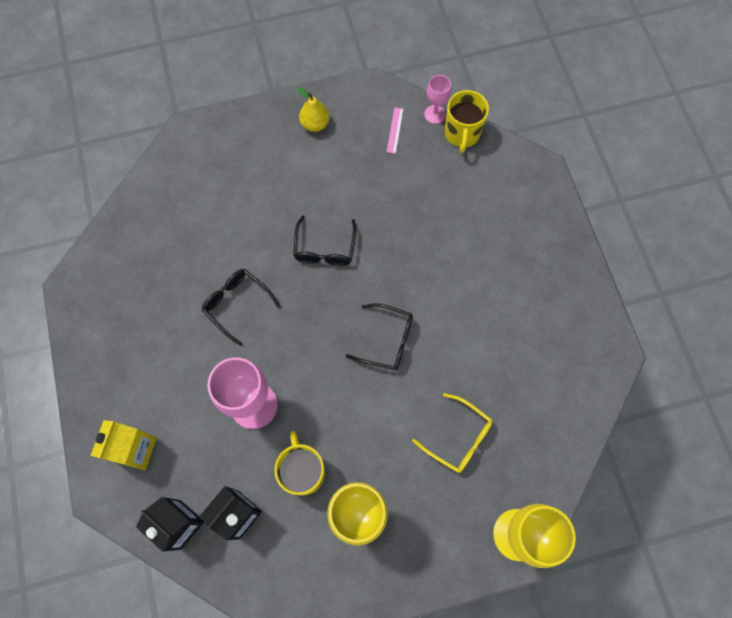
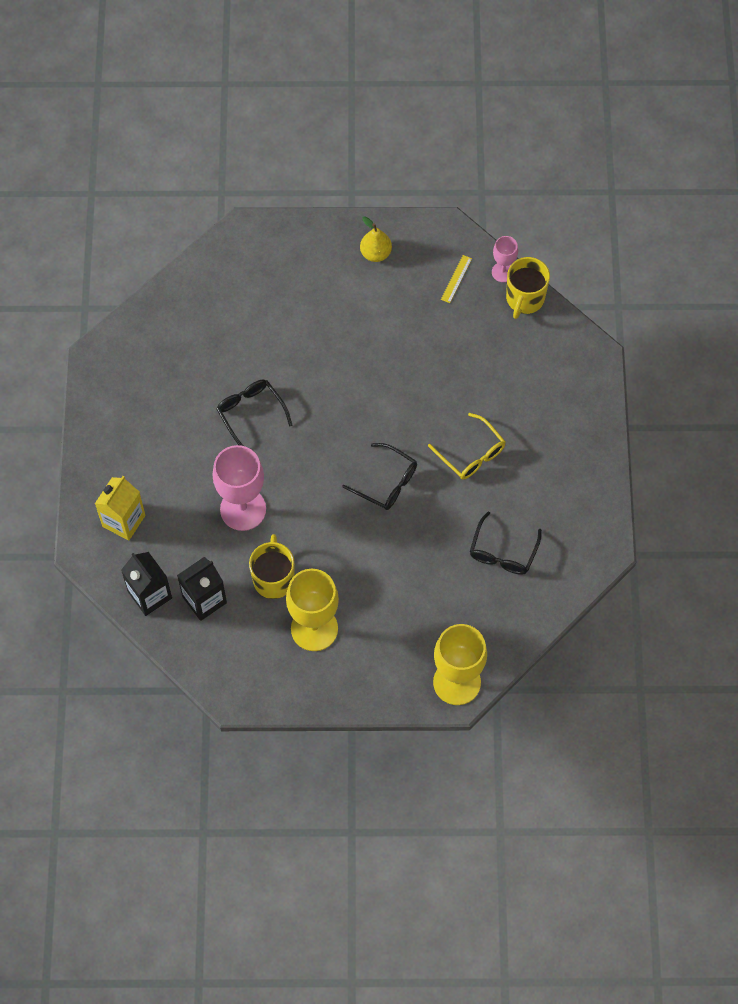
camera: 15 degrees right, 5 degrees down
black glasses [293,215,356,266] -> black glasses moved to [470,511,542,575]
pink ruler [387,107,403,154] -> yellow ruler [441,255,472,303]
yellow glasses [412,393,493,473] -> yellow glasses moved to [428,413,506,480]

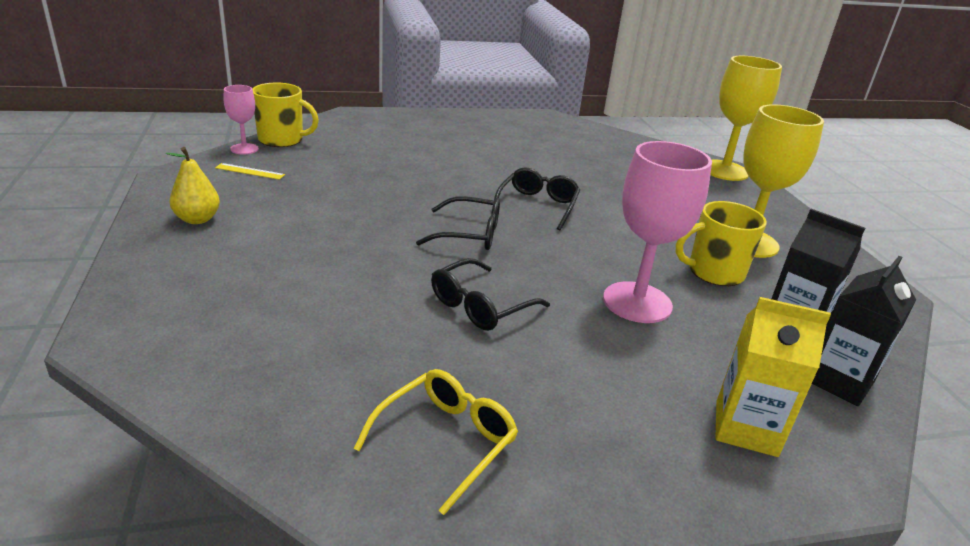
camera: 105 degrees left, 35 degrees down
yellow glasses [428,413,506,480] -> yellow glasses moved to [354,369,518,515]
black glasses [470,511,542,575] -> black glasses moved to [416,196,500,250]

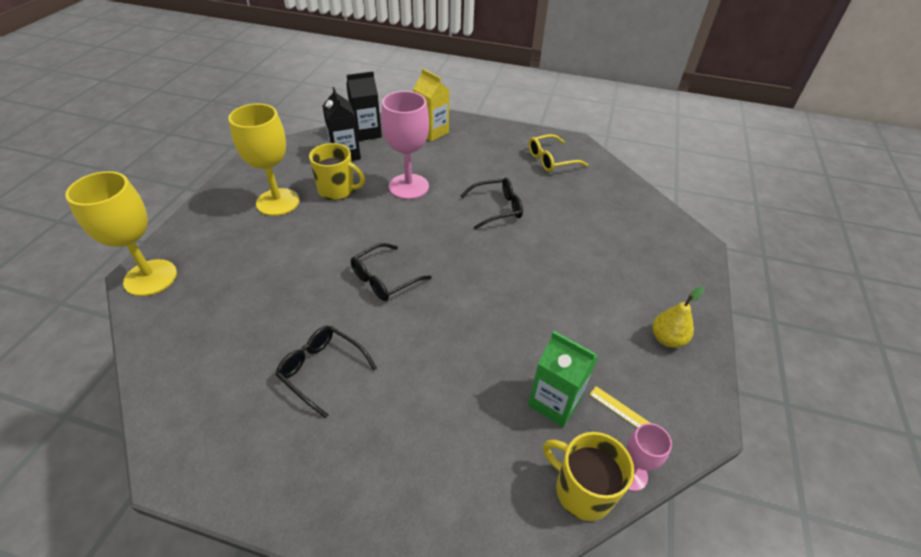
camera: 150 degrees left, 15 degrees up
black glasses [416,196,500,250] -> black glasses moved to [276,326,377,418]
none -> green carton [528,331,598,427]

